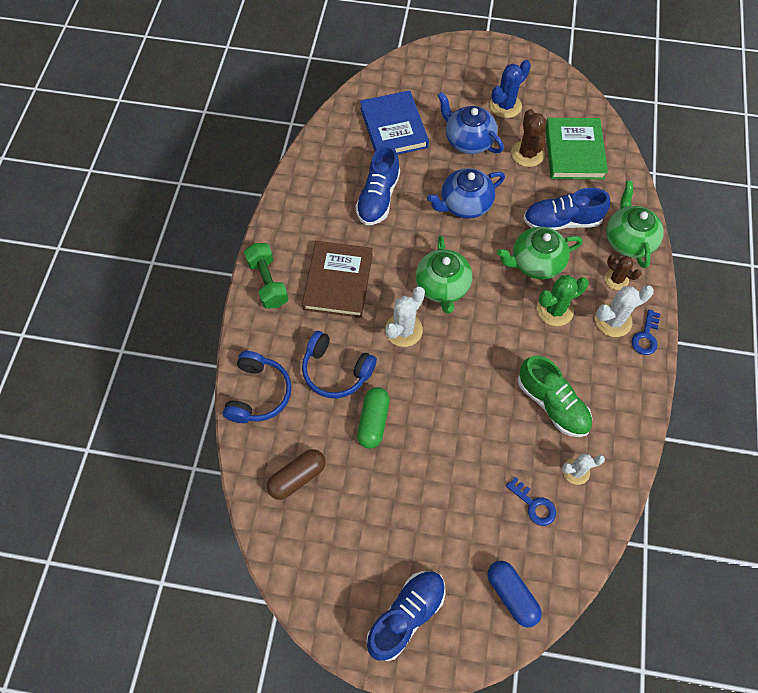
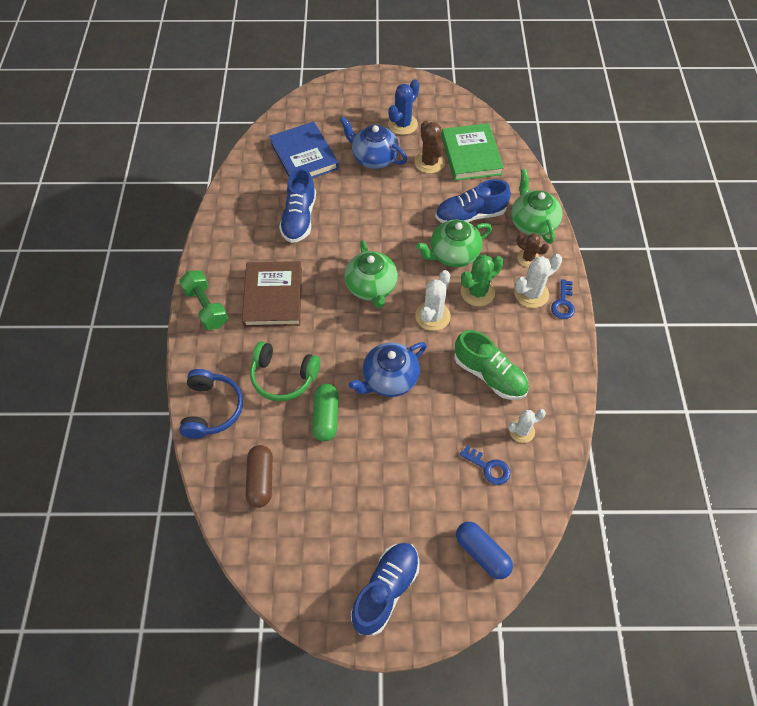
camera: 10 degrees left, 5 degrees down
brown capsule [267,449,326,500] -> brown capsule turned 45 degrees counterclockwise [246,445,273,508]
blue headphones [302,331,377,398] -> green headphones [250,341,320,401]
white cactus [385,287,425,347] -> white cactus moved to [415,270,451,331]
blue teapot [427,168,505,219] -> blue teapot moved to [348,342,427,397]

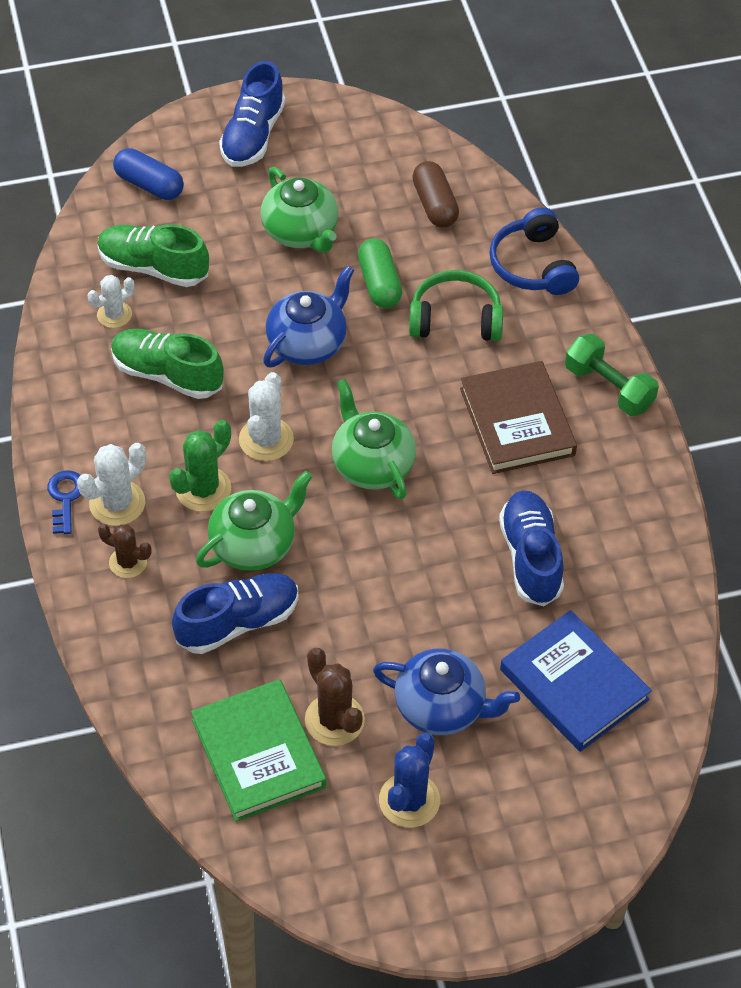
camera: 165 degrees right, 5 degrees down
blue key [460,445,510,485] -> green shoe [97,224,209,287]
green teapot [511,169,562,244] -> green teapot moved to [260,167,338,253]

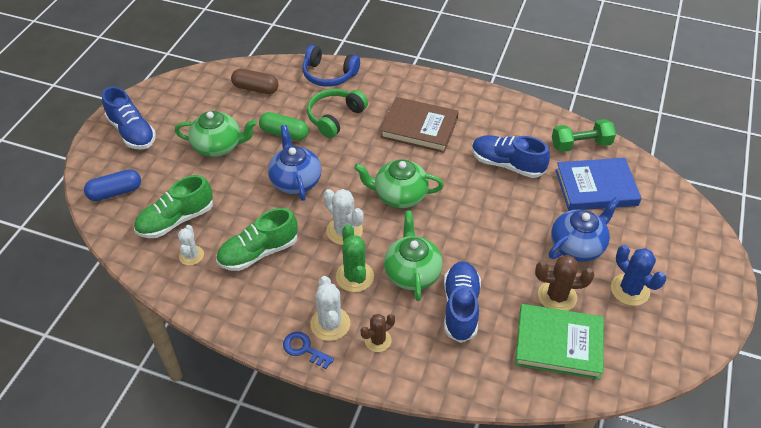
camera: 55 degrees left, 5 degrees down
green dumbbell [565,334,659,416] -> green dumbbell moved to [552,119,616,152]

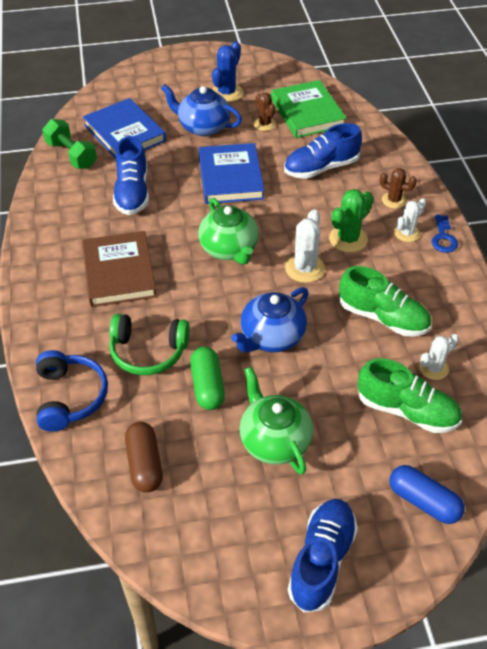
camera: 120 degrees left, 0 degrees up
white cactus [310,276,350,341] -> white cactus [394,198,426,242], size x0.67
green teapot [384,210,443,301] -> none
brown cactus [535,255,594,311] -> brown cactus [253,93,276,131], size x0.67
none -> blue book [199,143,265,204]

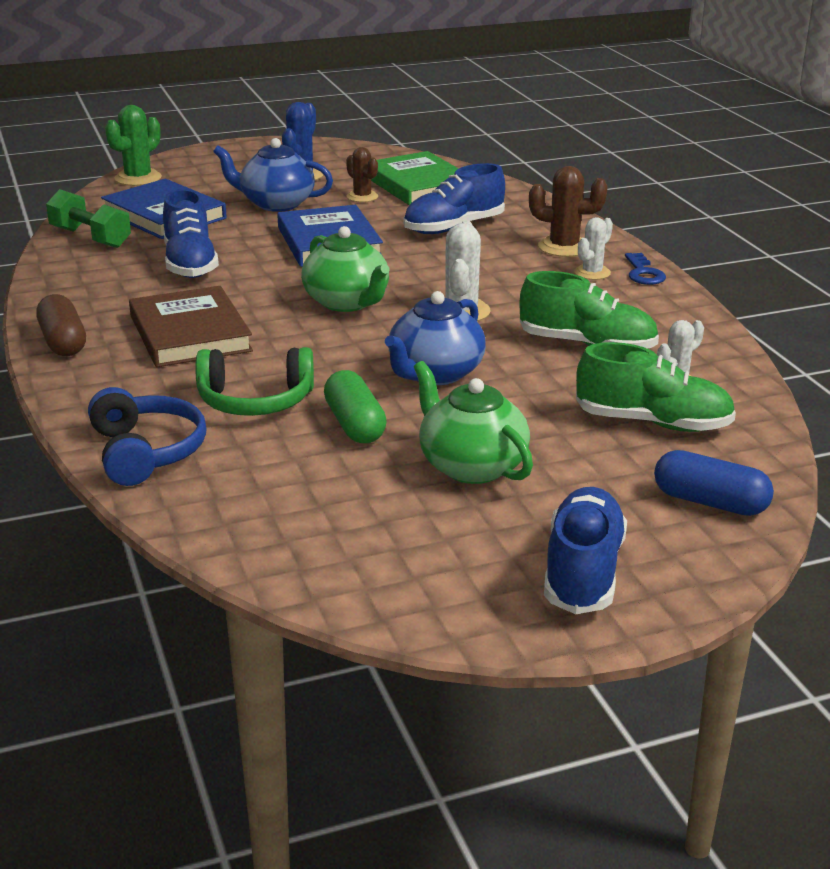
camera: 10 degrees left, 20 degrees down
brown capsule [125,422,163,493] -> brown capsule moved to [36,294,86,356]
green cactus [329,189,373,253] -> green cactus moved to [105,105,162,186]
brown cactus [379,168,417,209] -> brown cactus [529,166,608,257], size x1.50

